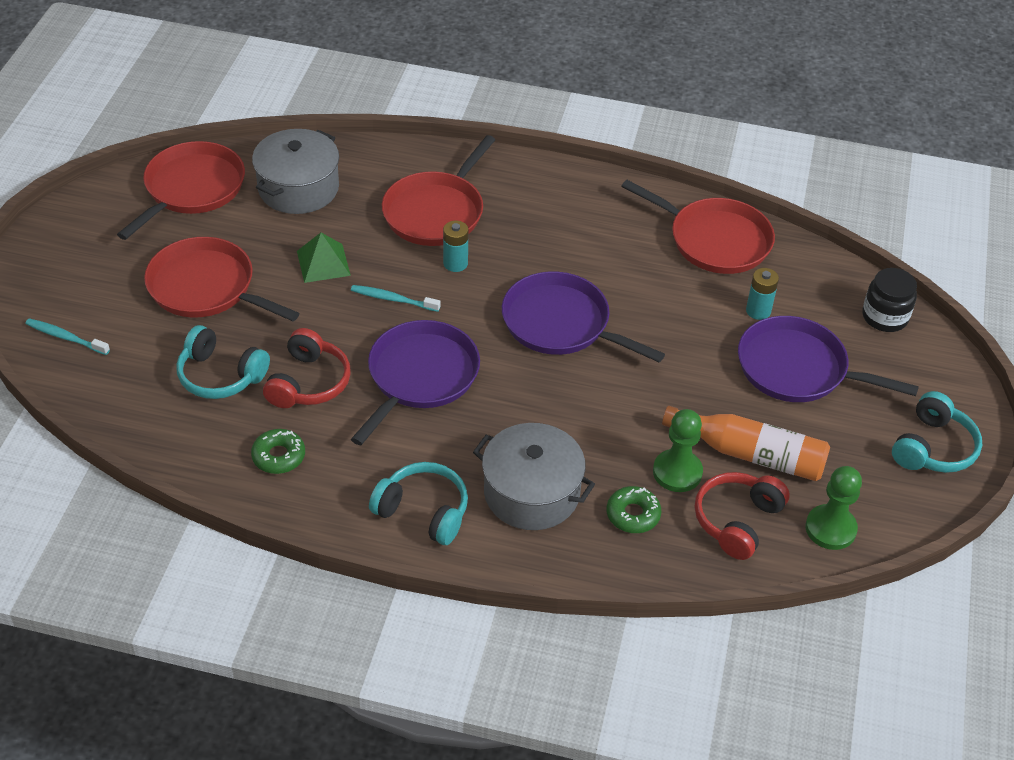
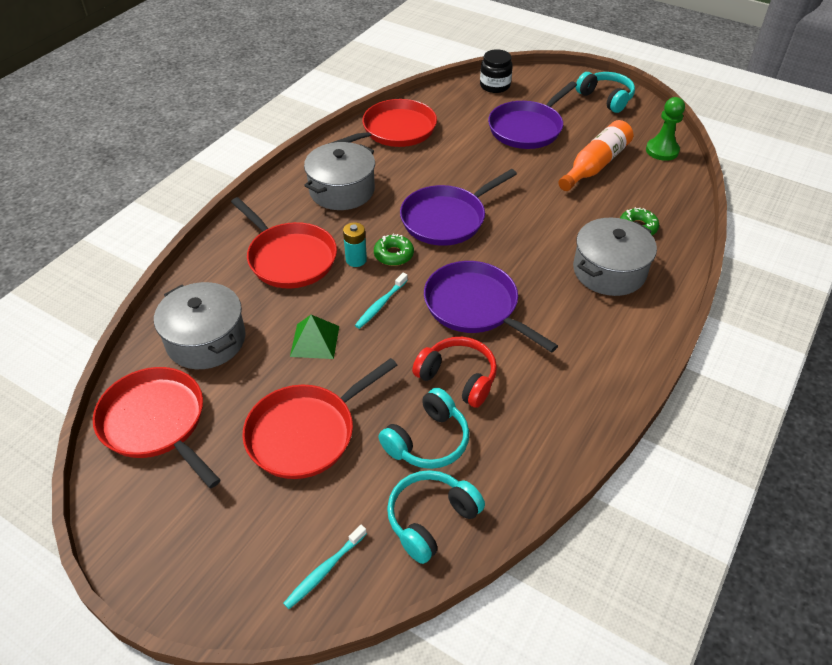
camera: 70 degrees left, 0 degrees up
green donut [251,429,305,474] -> green donut moved to [374,234,414,266]
turquoise headphones [369,462,468,545] -> turquoise headphones moved to [387,470,485,564]
green pawn [653,409,703,492] -> none
red headphones [695,472,790,560] -> none
turquoise battery [746,268,779,320] -> none
none -> grey pot [304,142,375,210]

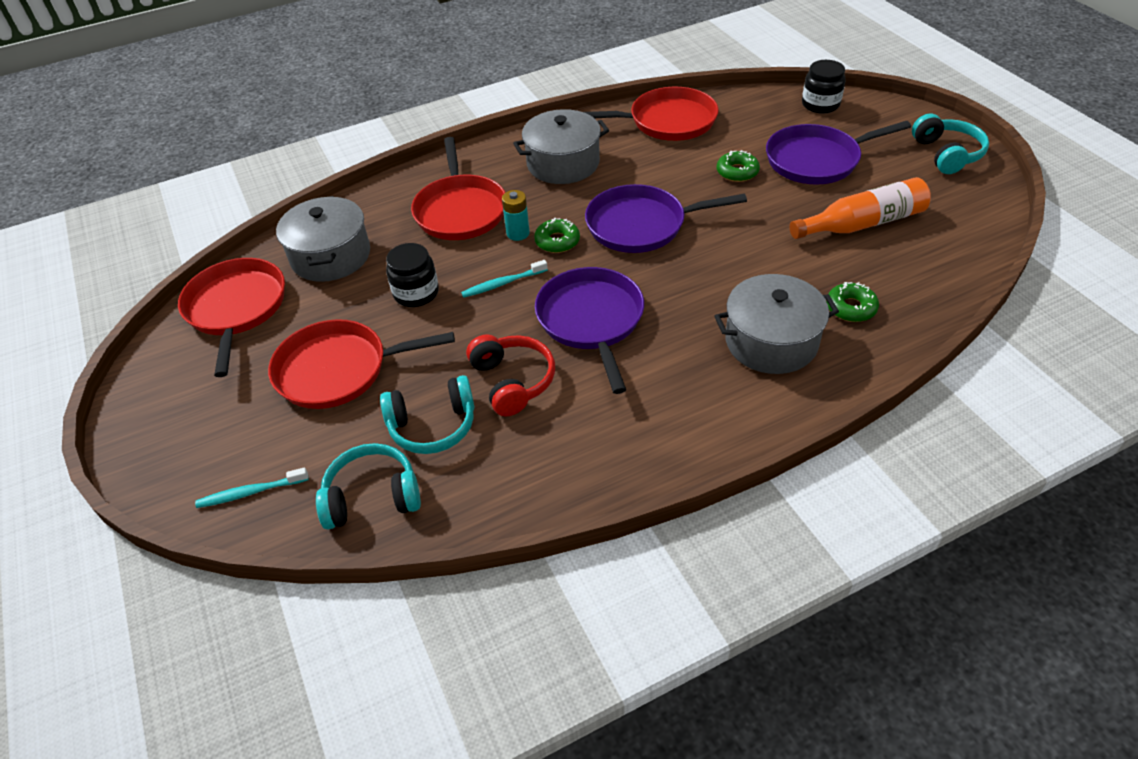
camera: 35 degrees right, 0 degrees up
green pyramid [290,315,339,359] -> black jar [386,243,439,307]
green pawn [646,97,685,161] -> none
none -> green donut [717,150,760,182]

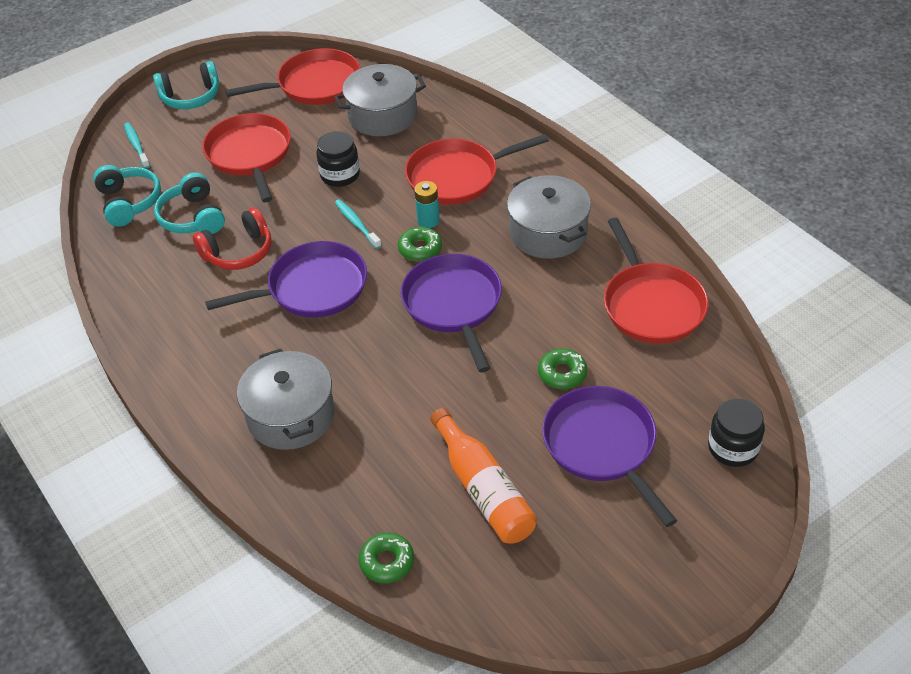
camera: 80 degrees right, 0 degrees up
green donut [826,282,879,322] -> green donut moved to [359,532,414,583]
turquoise headphones [912,113,989,174] -> turquoise headphones moved to [153,61,219,109]

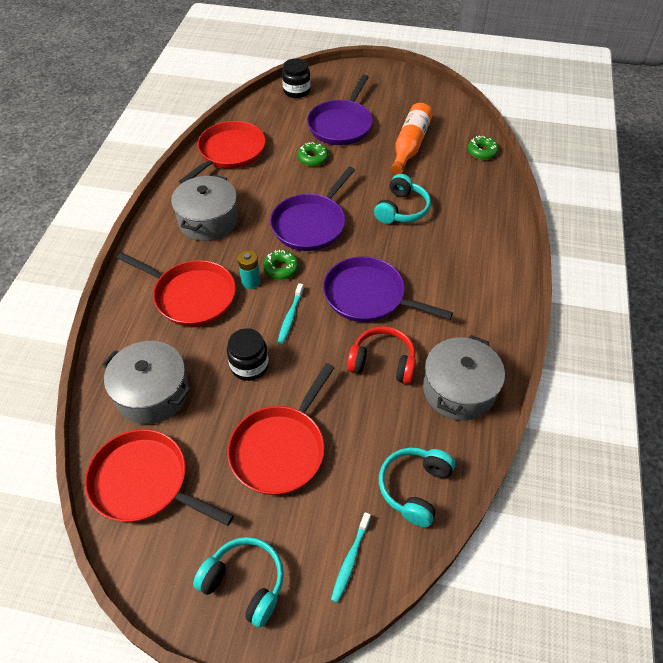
camera: 135 degrees left, 5 degrees up
turquoise headphones [154,172,225,234] -> turquoise headphones moved to [374,174,431,224]
grey pot [237,349,335,450] -> grey pot moved to [423,335,505,420]

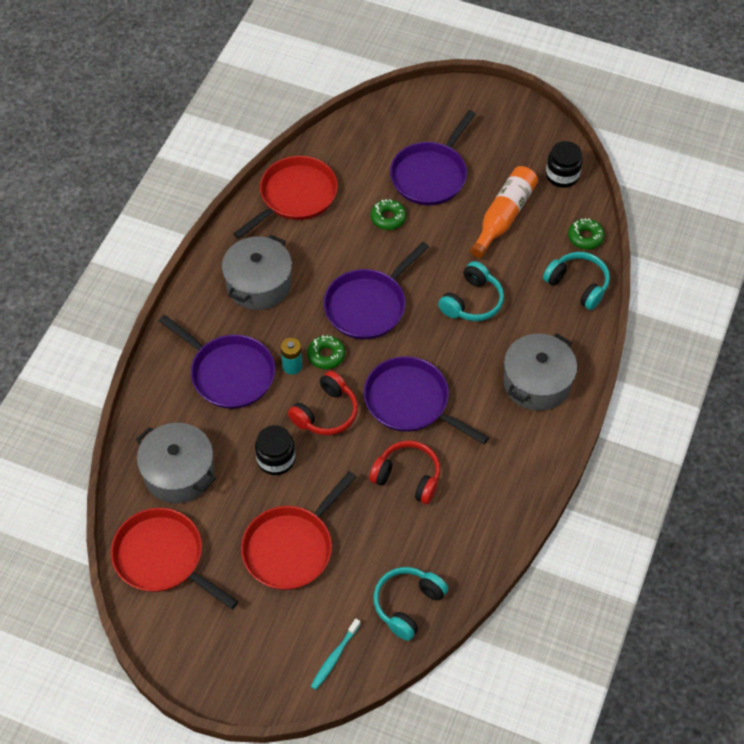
camera: 10 degrees right, 5 degrees up
red pan [117,252,236,327] -> purple pan [159,315,275,409]
turquoise headphones [193,537,284,628] -> turquoise headphones moved to [543,252,610,310]
turquoise toothbrush [278,283,304,344] -> red headphones [288,371,358,435]
black jar [282,58,311,98] -> black jar moved to [546,141,583,188]
grey pot [423,335,505,420] -> grey pot moved to [503,333,577,411]

